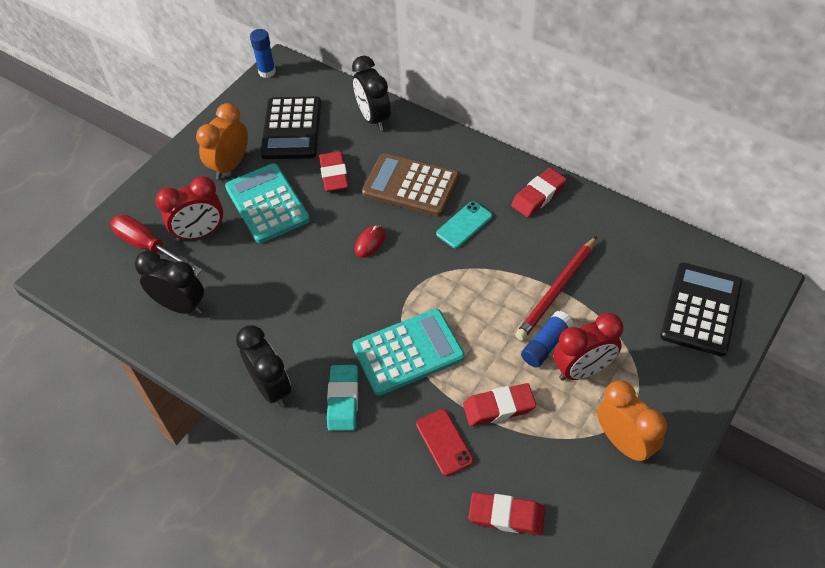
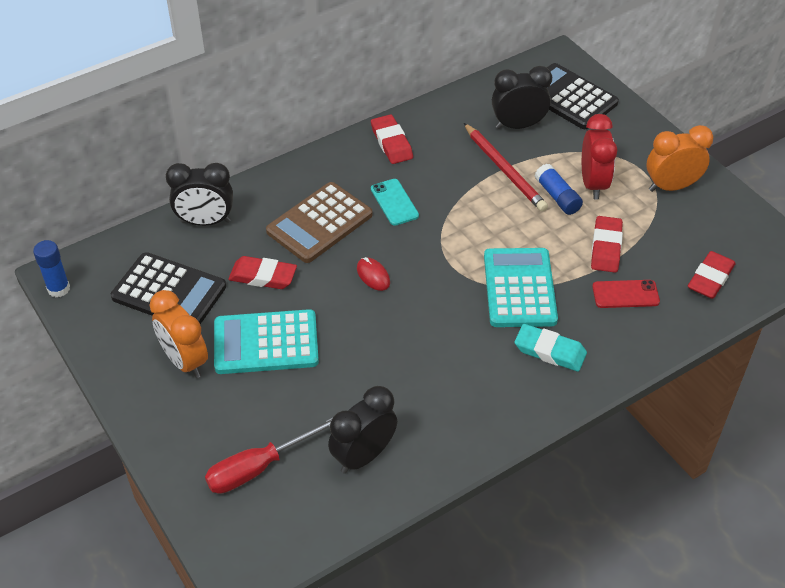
camera: 70 degrees left, 5 degrees down
red clock [156,176,223,242] -> none
black clock [236,325,291,407] -> black clock moved to [492,66,552,129]

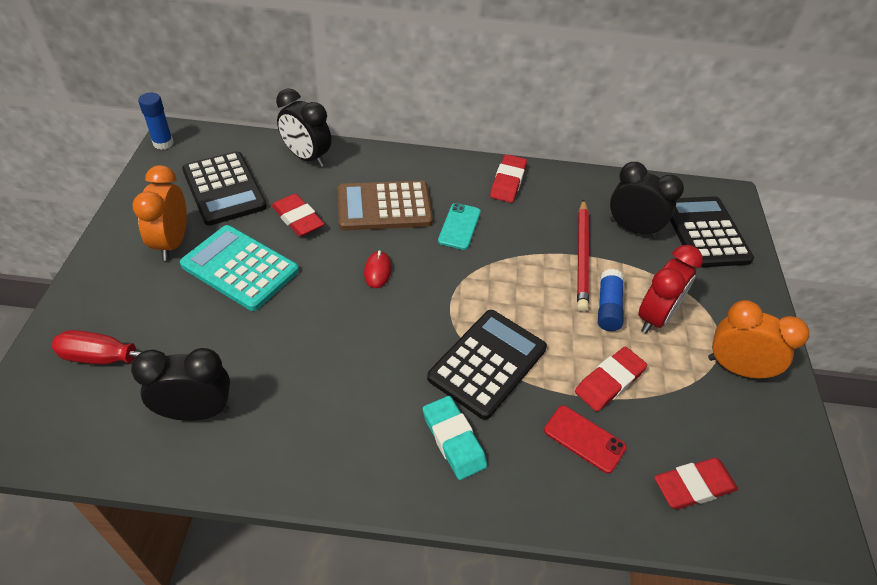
camera: 35 degrees right, 0 degrees up
turquoise calculator [484,248,558,327] -> black calculator [427,310,547,420]

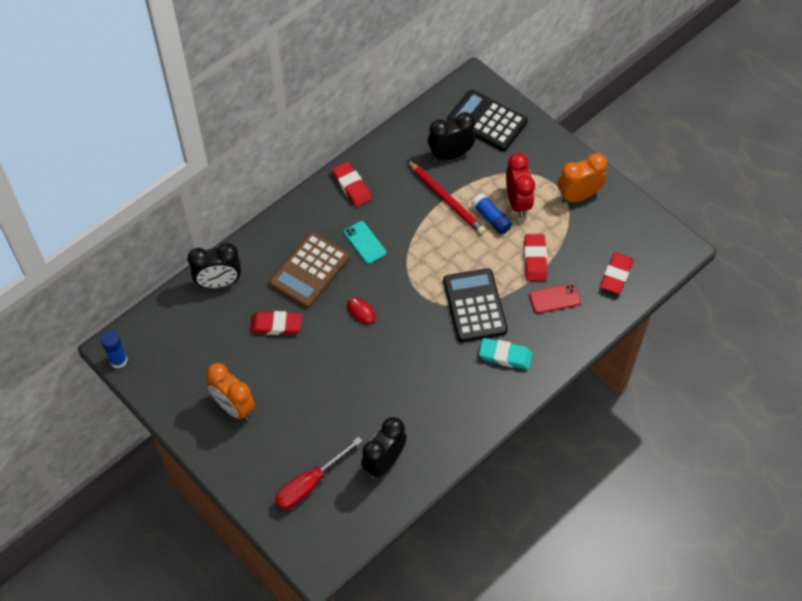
camera: 45 degrees left, 10 degrees up
turquoise calculator [180,225,299,311] -> none
black calculator [182,151,267,226] -> none

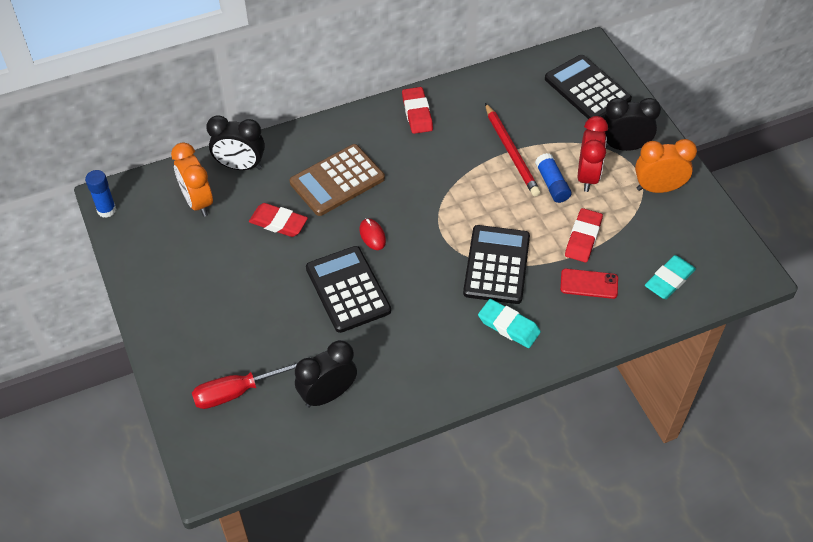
camera: 20 degrees right, 5 degrees down
orange clock [206,363,255,420] -> orange clock moved to [171,142,213,217]
turquoise phone [344,221,386,264] -> none
black clock [428,112,475,161] -> black clock moved to [604,98,661,151]
red eraser [600,252,634,294] -> turquoise eraser [645,255,696,299]
none -> black calculator [306,246,391,333]

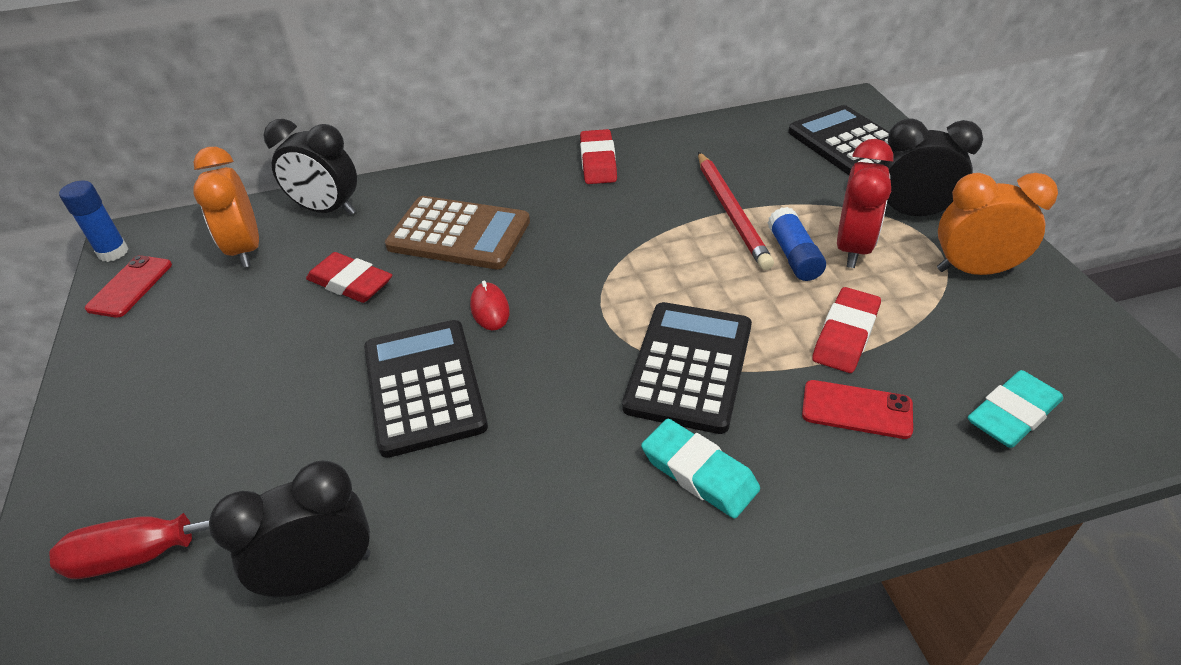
camera: 10 degrees right, 10 degrees down
brown calculator [290,144,385,216] -> brown calculator turned 135 degrees counterclockwise [385,196,530,269]
none -> red phone [85,255,172,318]

